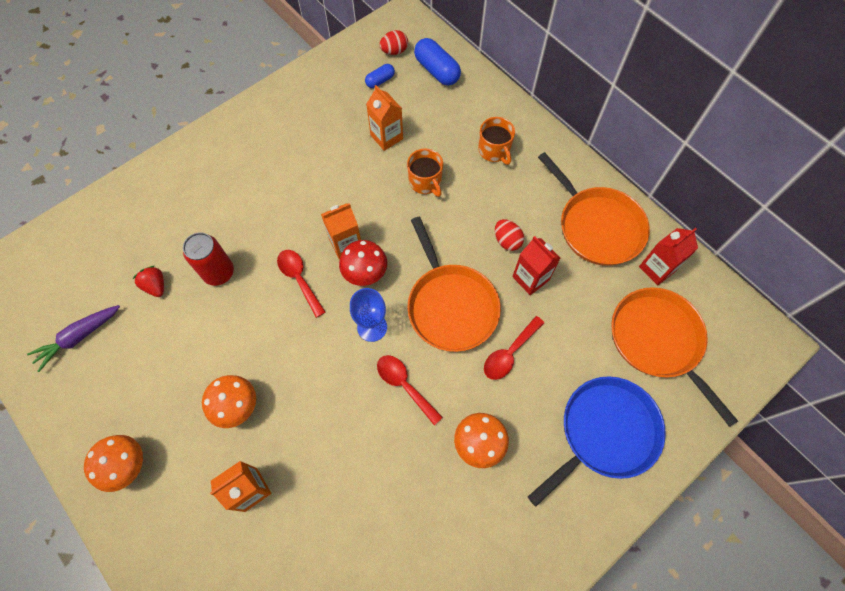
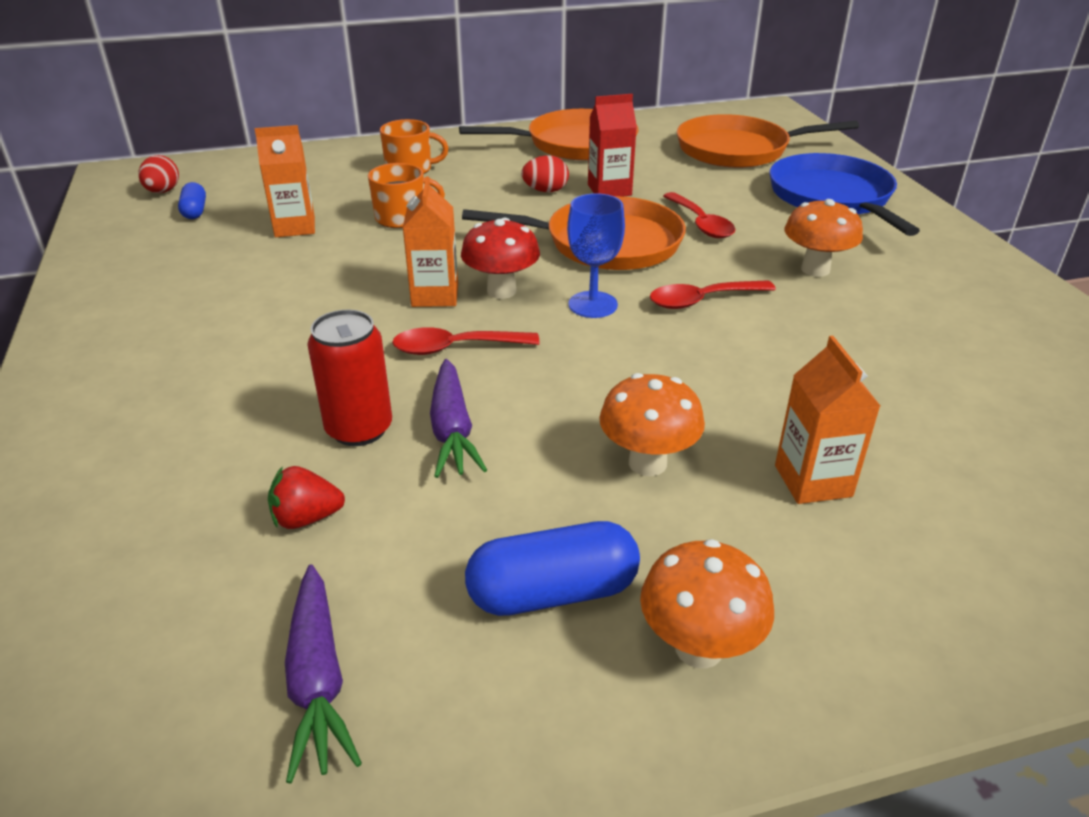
camera: 65 degrees left, 30 degrees down
blue capsule [414,38,461,86] -> blue capsule moved to [465,521,640,616]
red carton [639,228,698,285] -> none
none -> purple carrot [430,359,487,478]

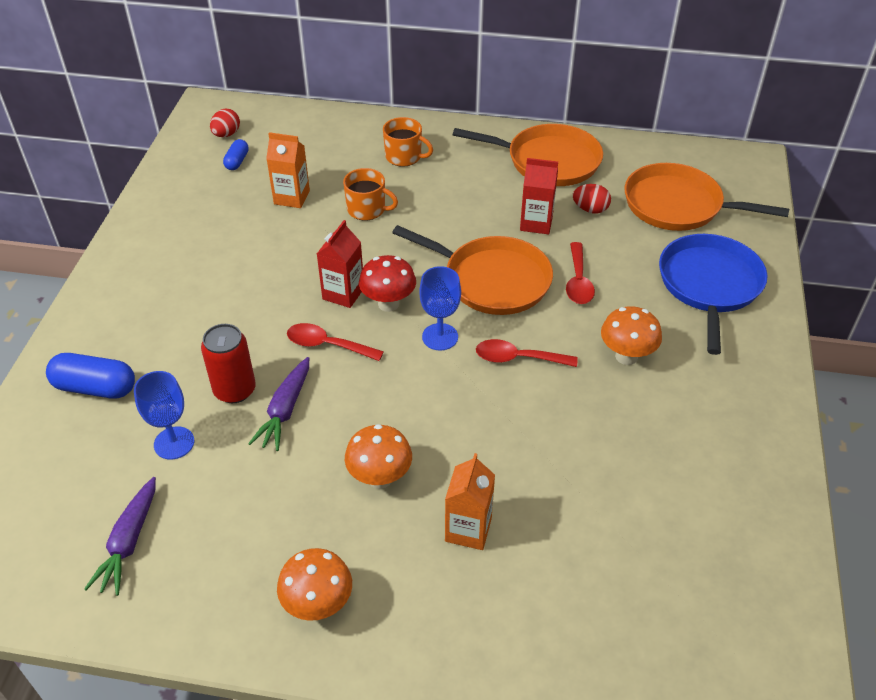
camera: 25 degrees right, 10 degrees up
red strawberry [268,466,345,529] -> blue goblet [134,371,194,459]
orange carton [403,176,458,307] -> red carton [317,220,363,308]
blue capsule [465,521,640,616] -> blue capsule moved to [46,353,135,399]
red egg [521,155,569,192] -> red egg moved to [573,184,611,213]

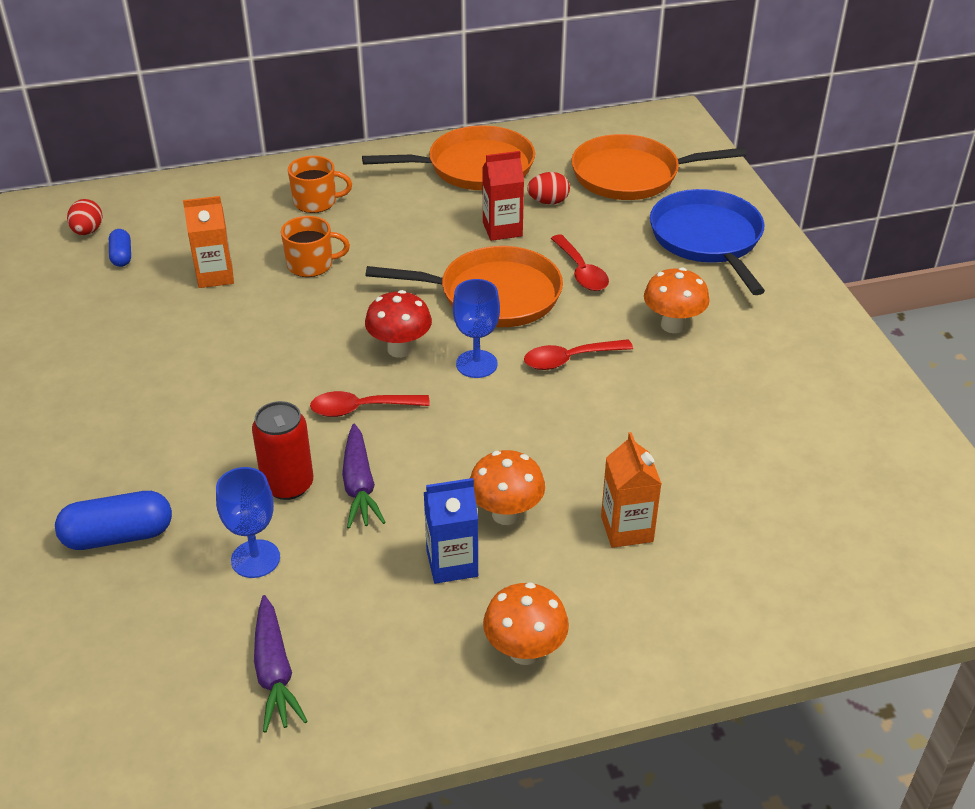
camera: 25 degrees left, 5 degrees down
red carton [317,220,363,308] -> none
none -> blue carton [424,478,478,584]

